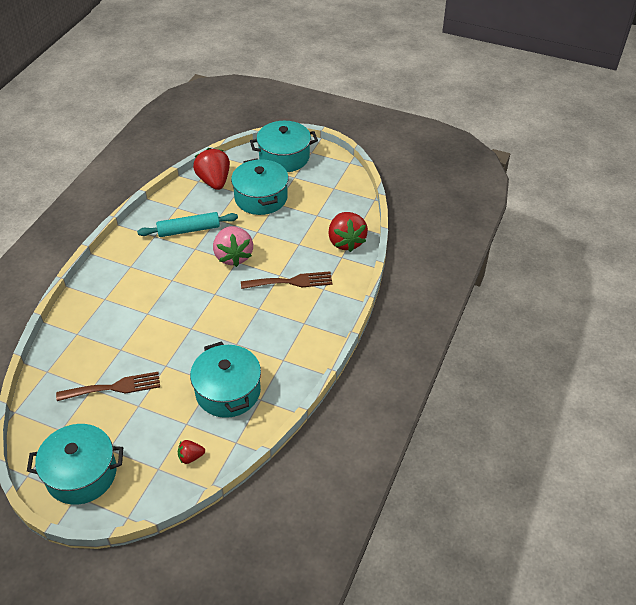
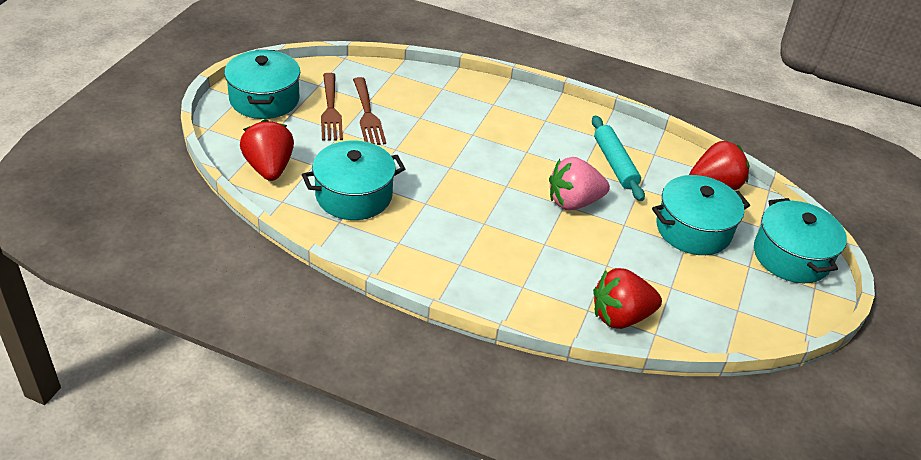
camera: 85 degrees right, 5 degrees down
red strawberry [178,440,205,464] -> red strawberry [240,119,294,181], size x2.08
brown fork [241,271,333,289] -> brown fork moved to [321,73,343,141]

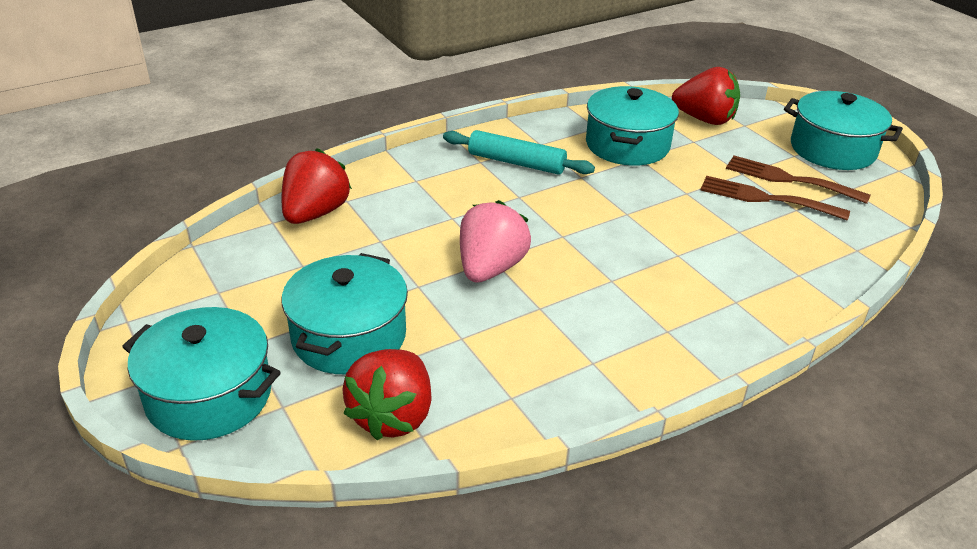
camera: 130 degrees right, 5 degrees down
turquoise rolling pin [592,116,645,201] -> turquoise rolling pin moved to [443,130,595,175]

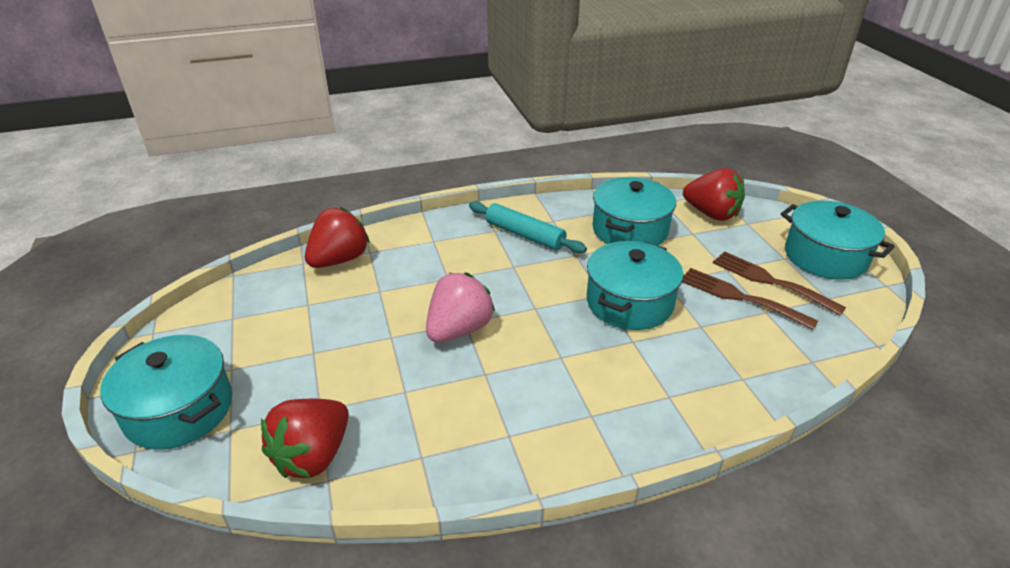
camera: 15 degrees right, 0 degrees up
turquoise pot [282,253,408,374] -> turquoise pot moved to [587,241,683,330]

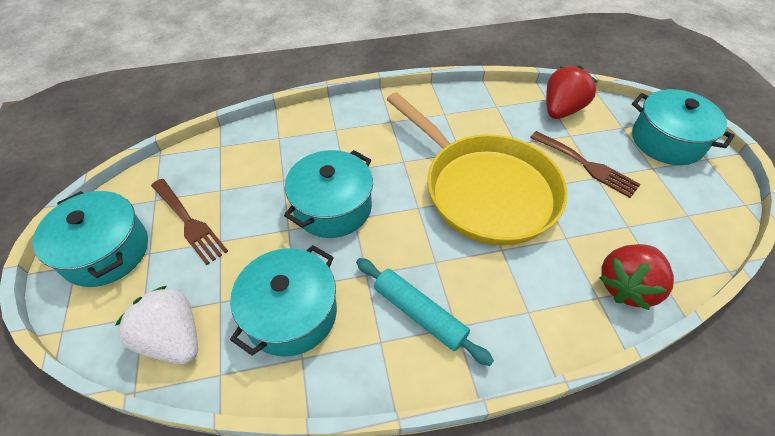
camera: 175 degrees left, 15 degrees up
pink strawberry [426,272,495,343] -> yellow pan [387,92,568,246]
brown fork [682,268,818,330] -> brown fork moved to [530,131,641,198]
red strawberry [683,168,745,221] -> white strawberry [115,286,198,364]

